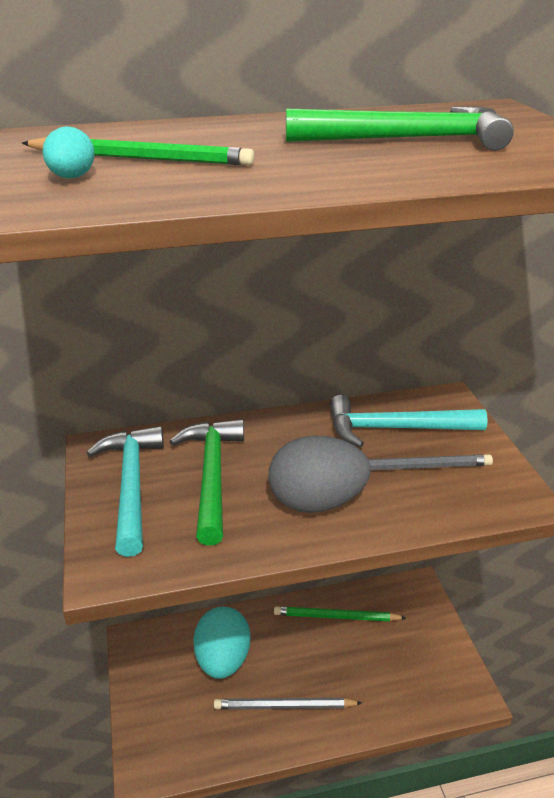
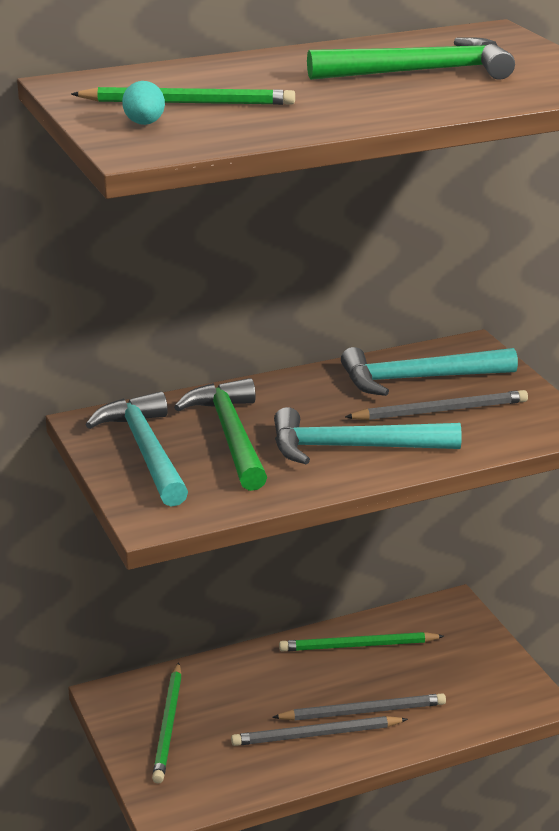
camera: 10 degrees left, 5 degrees down
turquoise egg [193,607,250,679] -> none
grey egg [268,435,371,513] -> turquoise hammer [274,407,462,464]
none -> green pencil [152,662,182,783]
none -> grey pencil [272,693,446,721]

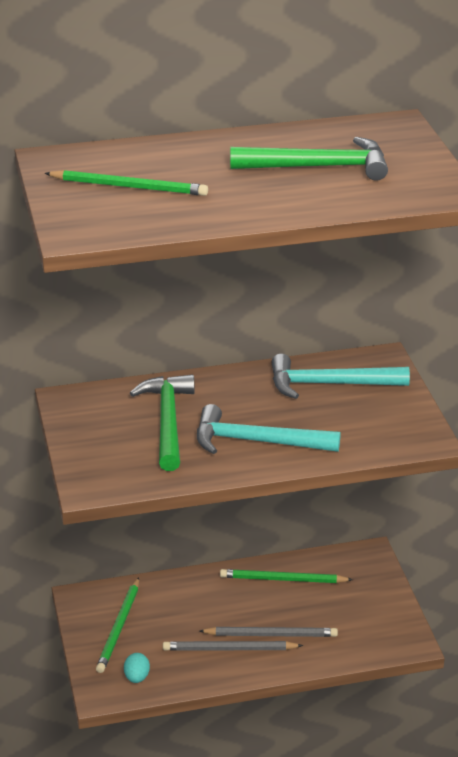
camera: 10 degrees right, 5 degrees up
turquoise hammer [86,391,188,507] -> none
turquoise egg [122,81,165,125] -> turquoise egg moved to [124,653,150,683]
grey pencil [345,390,528,420] -> none

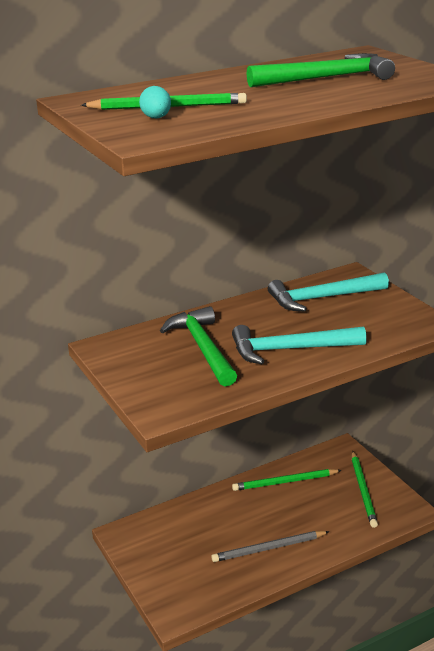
camera: 15 degrees left, 5 degrees down
green pencil [96,577,139,673] -> green pencil moved to [352,451,378,528]
turquoise egg [124,653,150,683] -> turquoise egg moved to [139,86,171,118]
grey pencil [199,627,338,637] -> none

